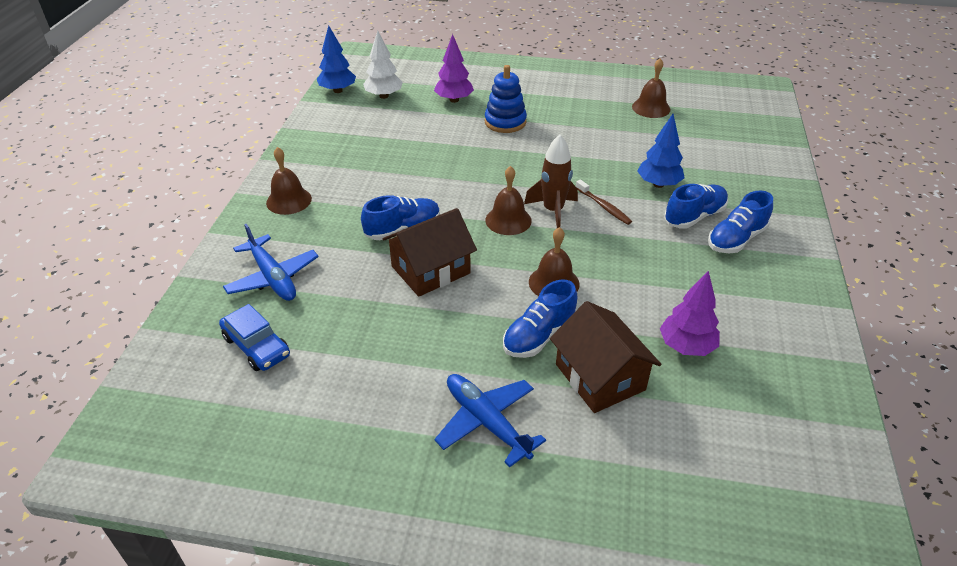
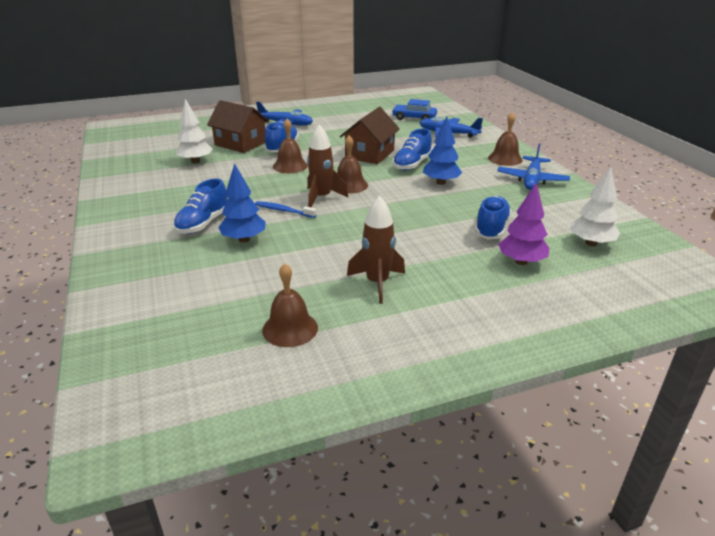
camera: 150 degrees right, 10 degrees down
blue tree [317,25,356,93] -> blue tree moved to [423,117,462,185]
blue stacking toy [485,65,527,133] -> none
brown toothbrush [576,180,632,225] -> blue toothbrush [255,201,317,218]
purple tree [660,271,720,356] -> white tree [176,99,212,164]
blue shoe [708,190,773,253] -> blue shoe moved to [475,196,511,240]
none -> brown rocket [347,195,405,304]
none -> blue plane [497,144,570,190]

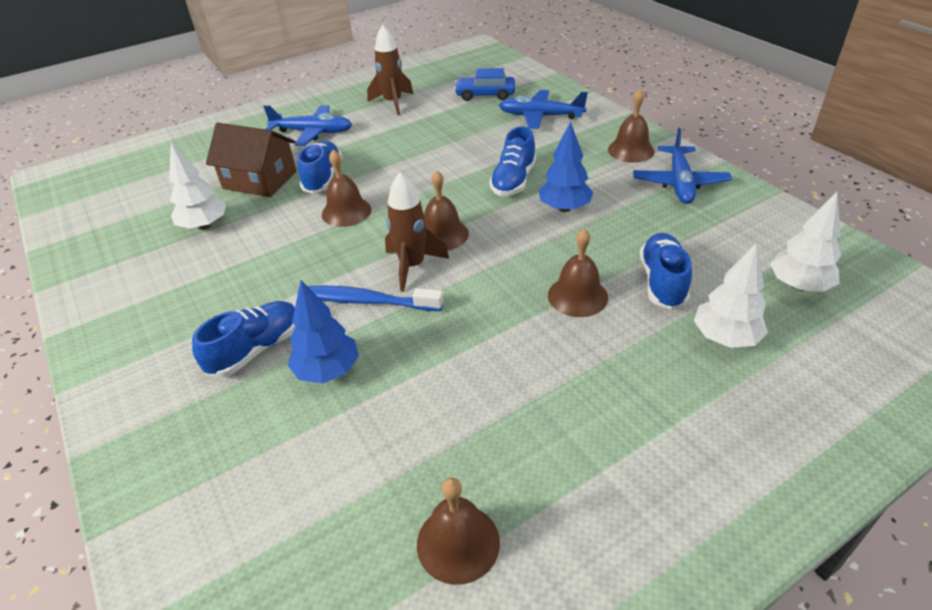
camera: 10 degrees left, 10 degrees up
blue shoe [173,178,227,234] -> blue shoe turned 150 degrees counterclockwise [192,301,296,378]
blue toothbrush [255,201,317,218] -> blue toothbrush [298,285,444,311], size x1.52
brown house [340,107,400,164] -> none
brown rocket [347,195,405,304] -> brown rocket moved to [367,25,413,115]
purple tree [498,183,549,265] -> white tree [694,243,768,348]
none -> brown bell [548,228,608,317]

